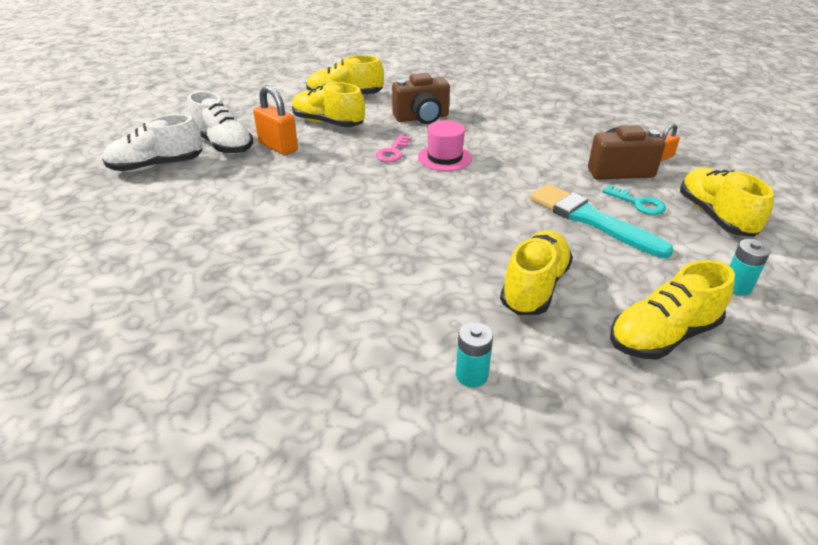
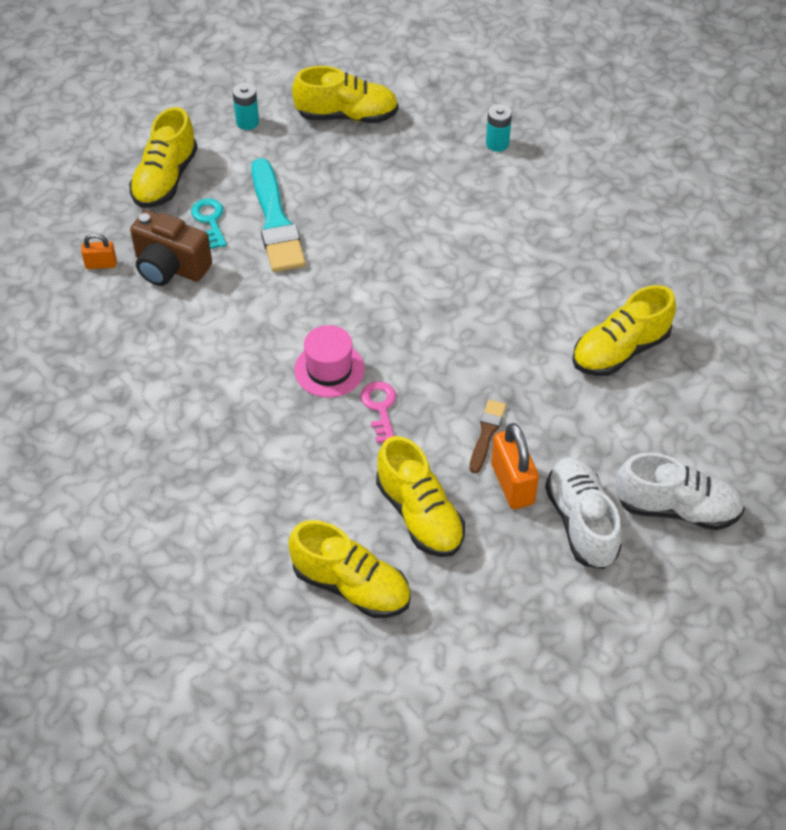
camera: 150 degrees left, 15 degrees up
pink key [376,135,411,162] -> pink key turned 60 degrees counterclockwise [361,381,396,443]
brown camera [392,73,450,124] -> none
yellow shoe [500,230,573,315] -> yellow shoe moved to [572,285,676,376]
none -> brown brush [470,400,506,473]

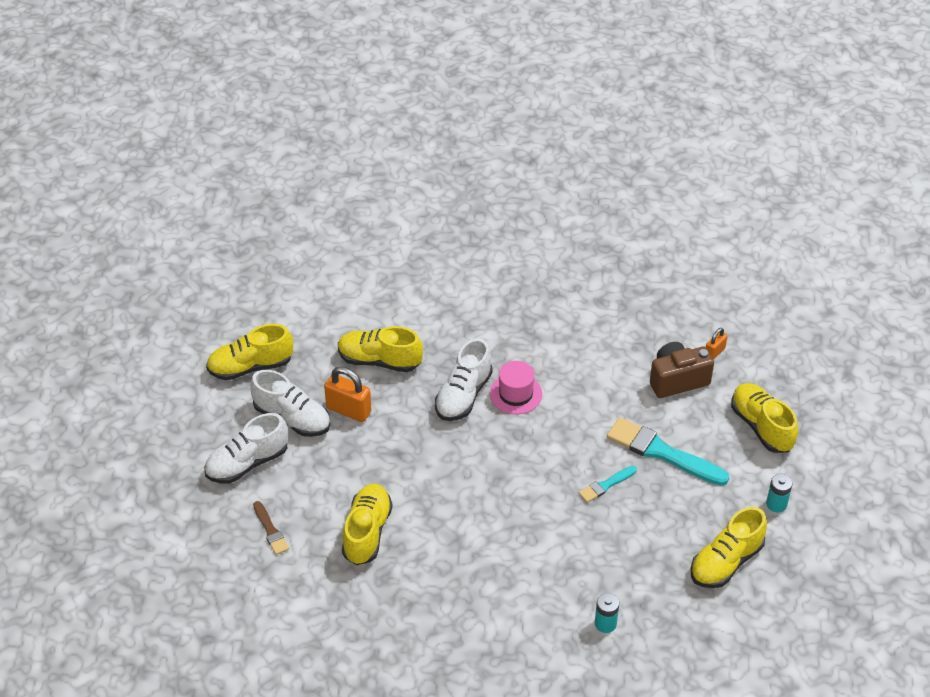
camera: 135 degrees right, 5 degrees down
turquoise key [191,198,227,249] -> none
yellow shoe [288,520,411,618] -> yellow shoe moved to [206,324,293,380]
pink key [361,381,396,443] -> white shoe [435,338,493,421]
brown brush [470,400,506,473] -> brown brush moved to [253,501,289,555]
none -> turquoise brush [579,466,637,503]

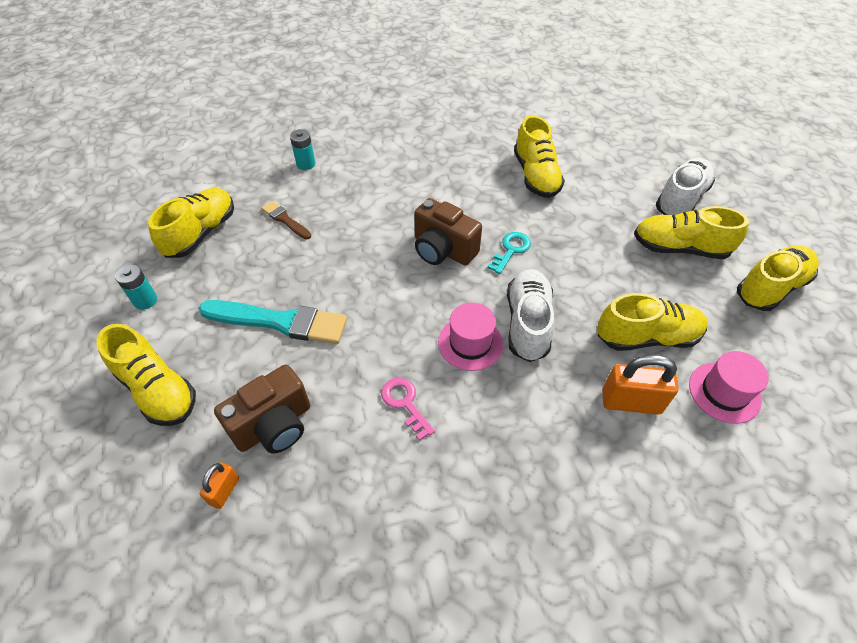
camera: 160 degrees right, 5 degrees up
white shoe [250,370,330,437] -> yellow shoe [634,206,749,259]
brown brush [253,501,289,555] -> brown brush moved to [261,201,311,239]
orange padlock [324,367,372,422] -> orange padlock moved to [602,355,679,415]
turquoise brush [579,466,637,503] -> none
none -> pink key [381,377,435,441]
none -> brown camera [414,198,482,265]
none -> turquoise key [487,232,531,274]
none -> pink hat [689,351,769,424]

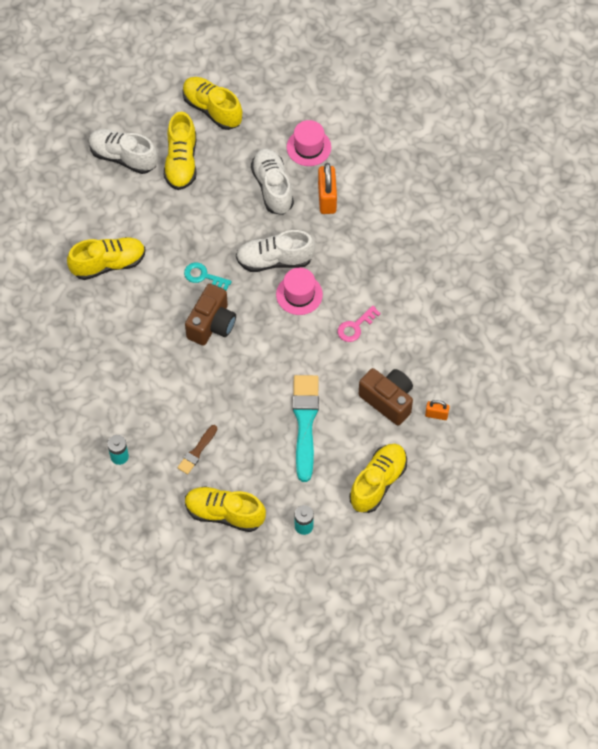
camera: 100 degrees left, 10 degrees up
yellow shoe [597,293,708,351] -> white shoe [251,149,294,215]

